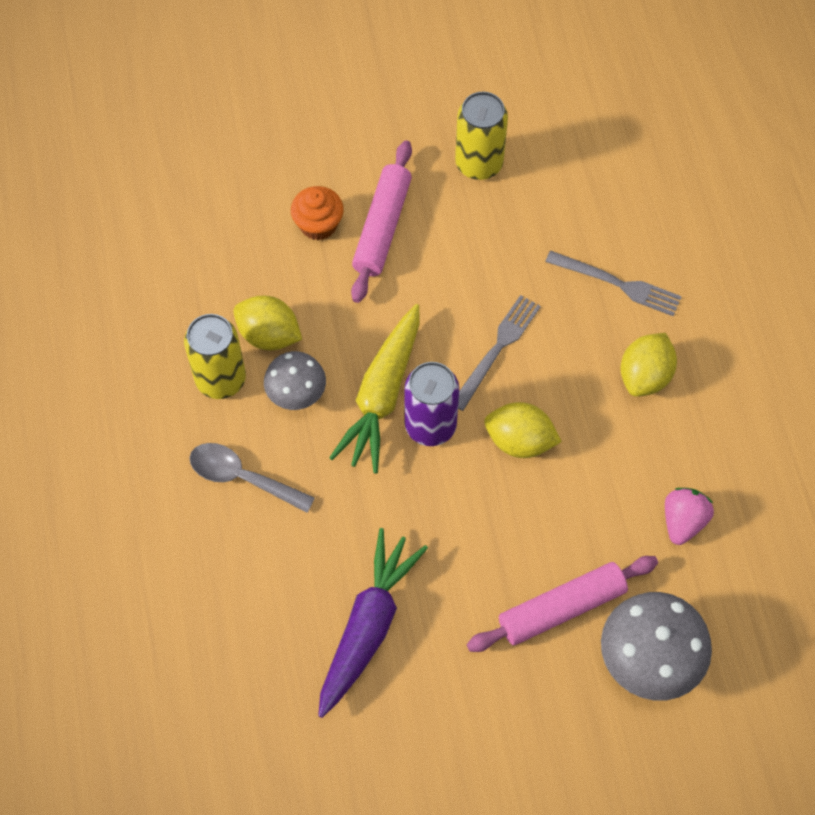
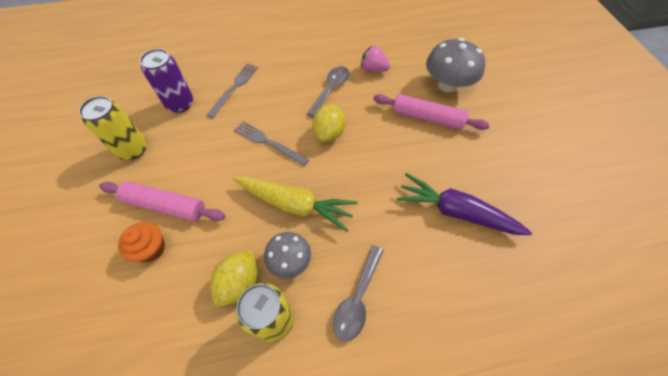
camera: 90 degrees left, 5 degrees down
purple can [404,362,459,446] -> purple can moved to [140,49,193,113]
pink rolling pin [467,556,658,652] -> pink rolling pin turned 45 degrees counterclockwise [373,94,490,130]
yellow lemon [621,333,677,397] -> none
none -> grey spoon [307,66,350,117]

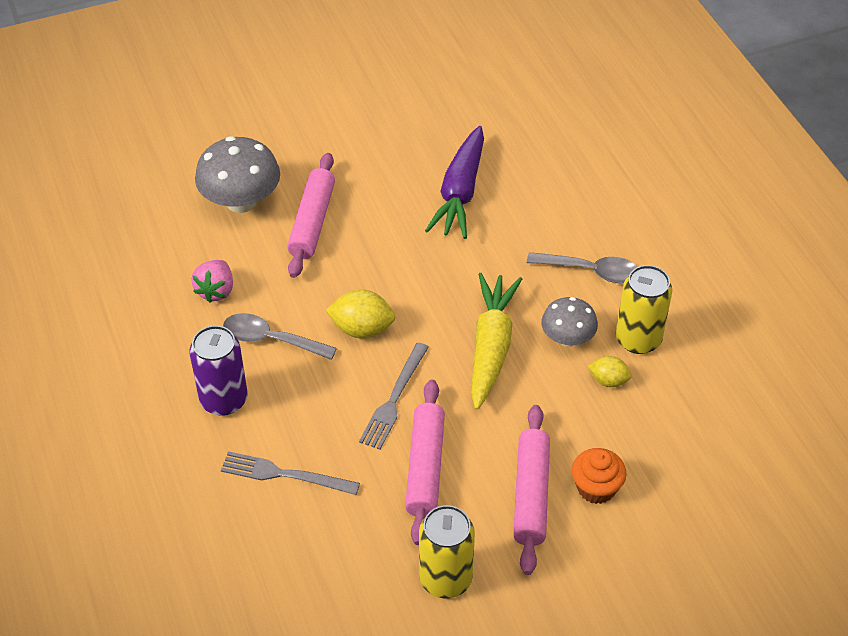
camera: 100 degrees left, 10 degrees down
purple can [140,49,193,113] -> purple can moved to [190,325,248,416]
yellow lemon [210,250,257,306] -> yellow lemon [588,356,632,387], size x0.62
none -> pink rolling pin [405,380,445,545]

